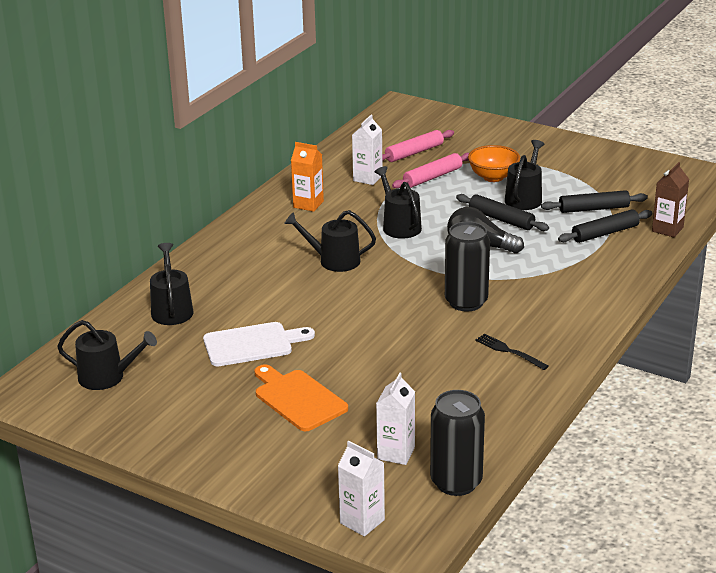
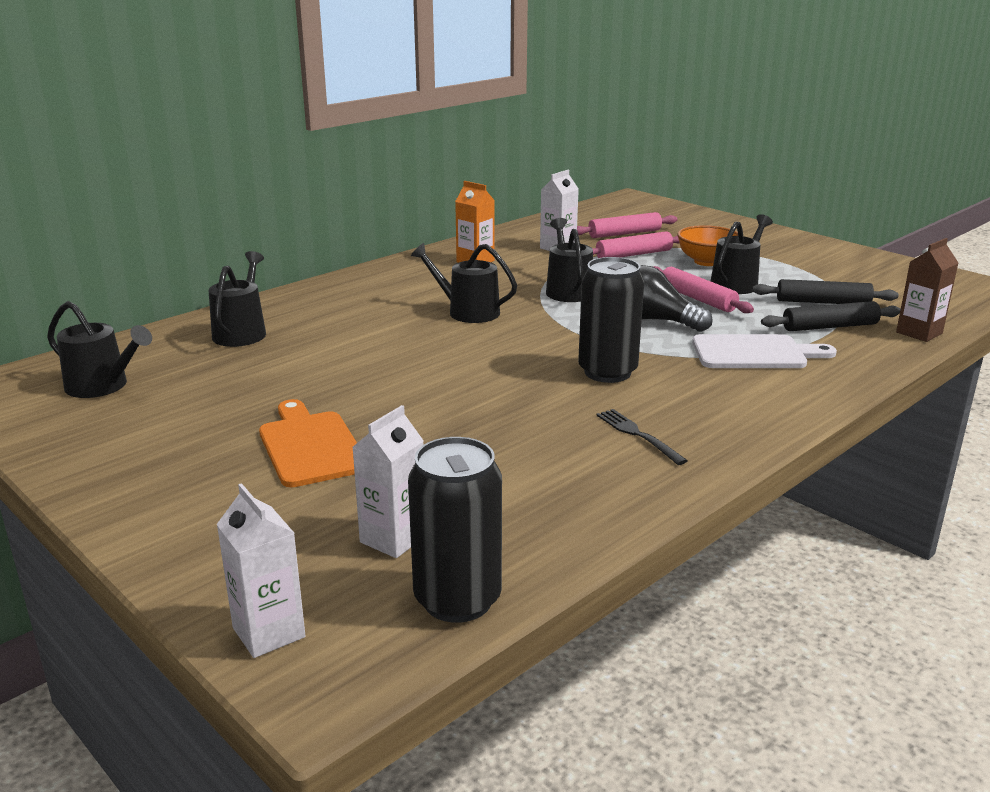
camera: 15 degrees right, 5 degrees down
white cutting board [203,322,315,366] -> white cutting board moved to [692,334,837,368]
black rolling pin [456,194,549,231] -> pink rolling pin [654,266,754,313]

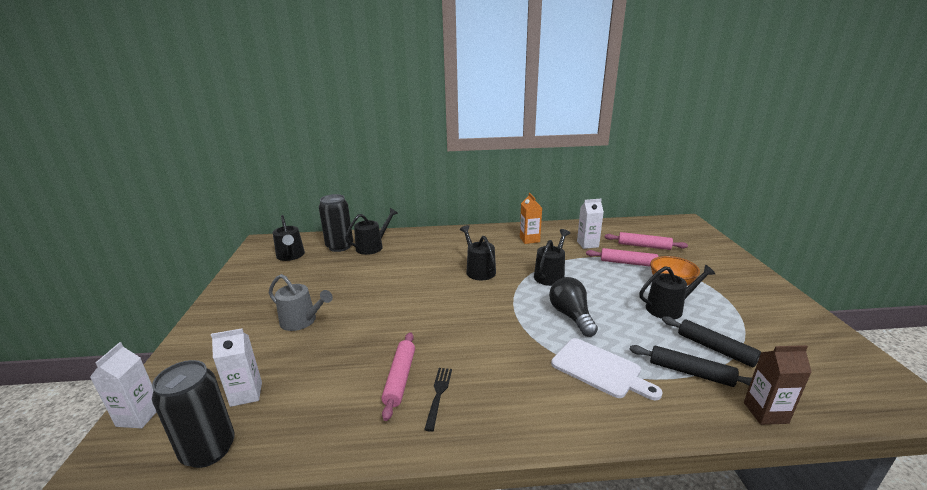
camera: 40 degrees right, 0 degrees up
orange cutting board [259,399,357,487] -> grey watering can [269,274,333,331]
black can [578,257,644,383] -> black can moved to [319,194,353,252]
pink rolling pin [654,266,754,313] -> pink rolling pin moved to [381,332,415,421]

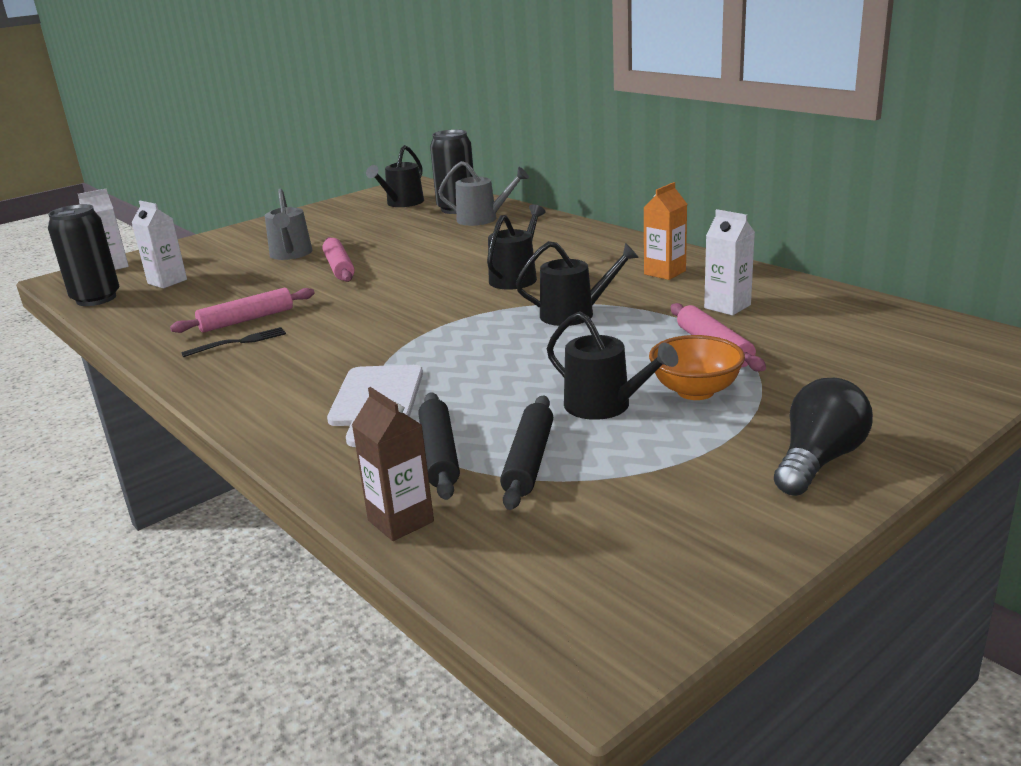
camera: 55 degrees right, 0 degrees up
black watering can [345,208,398,255] -> grey watering can [438,161,529,226]
black light bulb [549,277,598,337] -> black light bulb moved to [774,378,873,496]
pink rolling pin [604,232,688,250] -> pink rolling pin moved to [322,237,355,282]

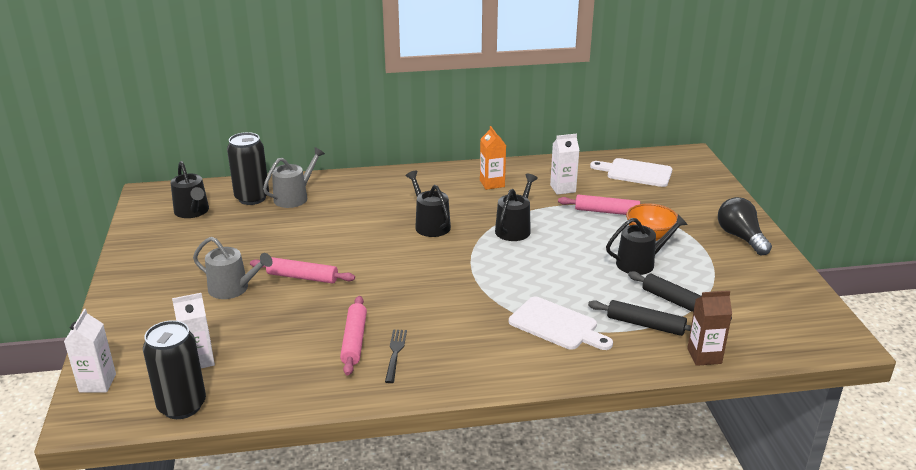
camera: 60 degrees left, 5 degrees up
none -> white cutting board [590,158,672,187]

